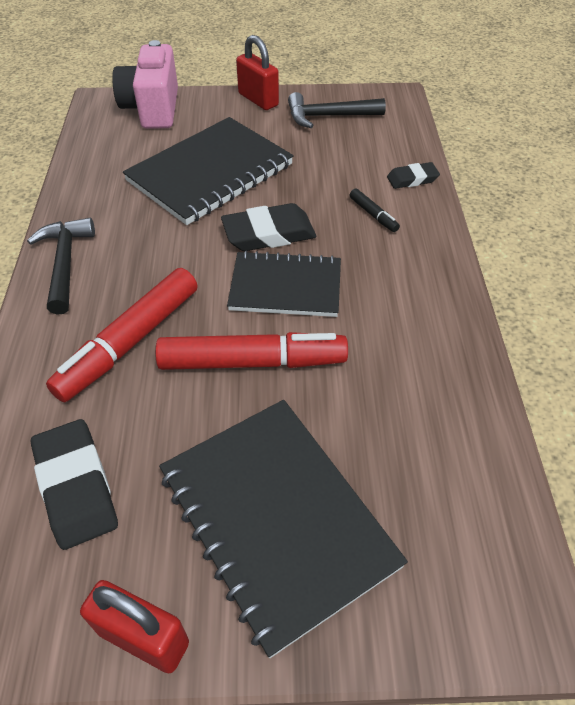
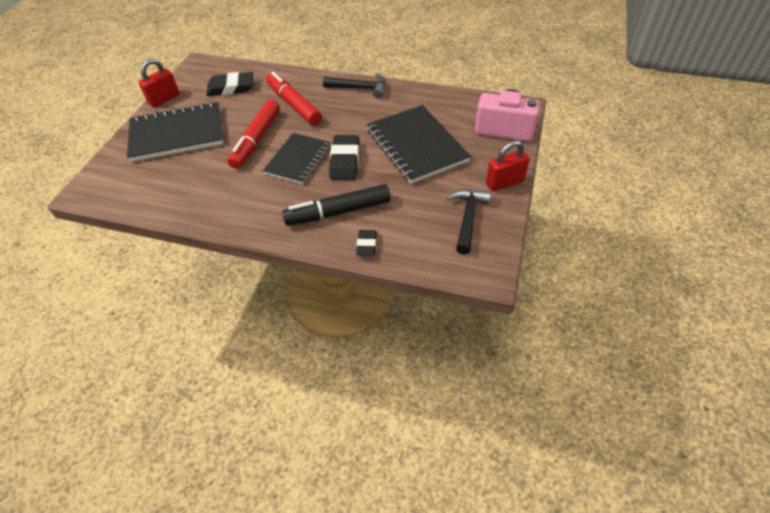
camera: 110 degrees right, 0 degrees up
black marker [350,188,400,232] -> black marker [282,184,391,226], size x2.27

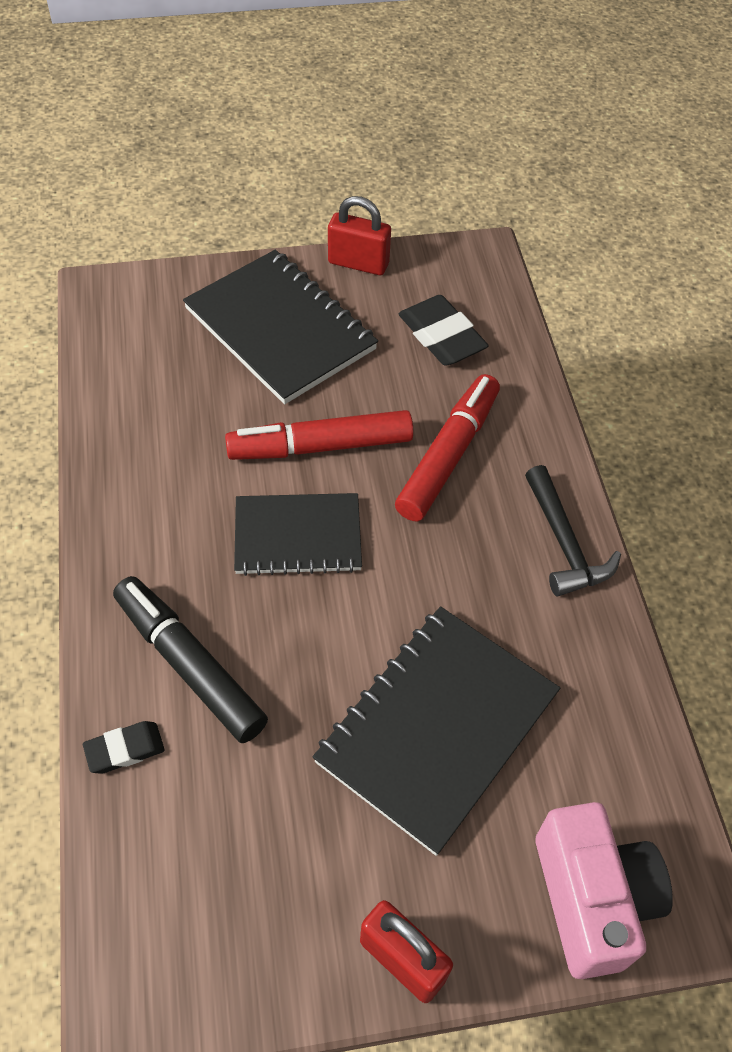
camera: 60 degrees right, 5 degrees up
black eraser [329,135,359,180] -> none
black hammer [447,189,491,255] -> none

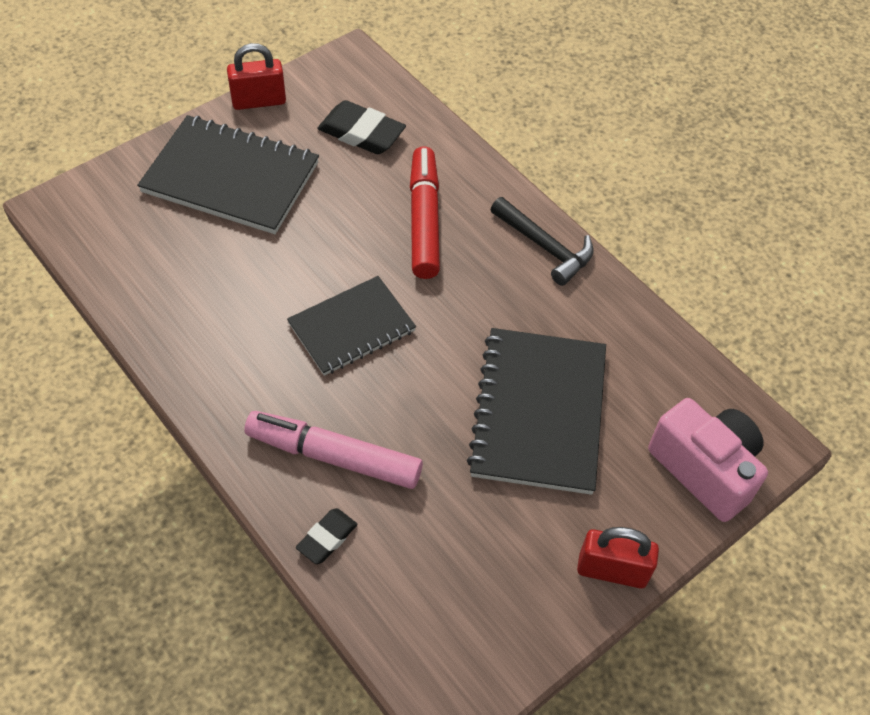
camera: 30 degrees left, 0 degrees up
black marker [113,576,268,743] -> pink marker [244,411,423,489]
red marker [225,410,414,460] -> none

